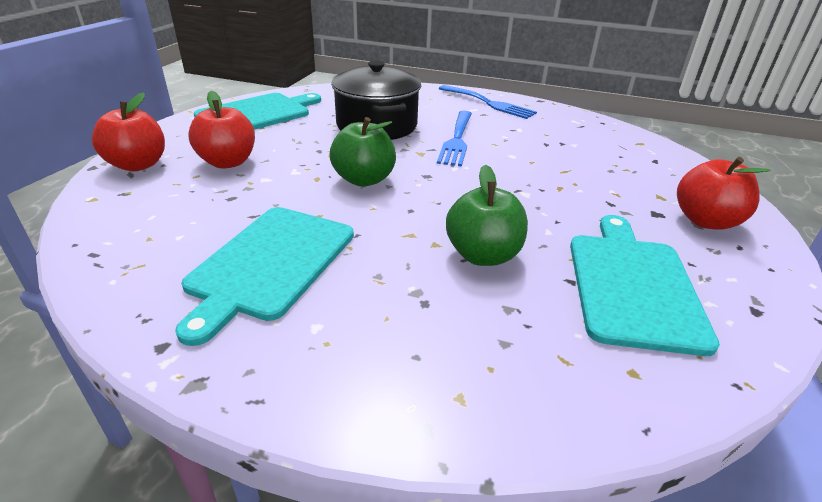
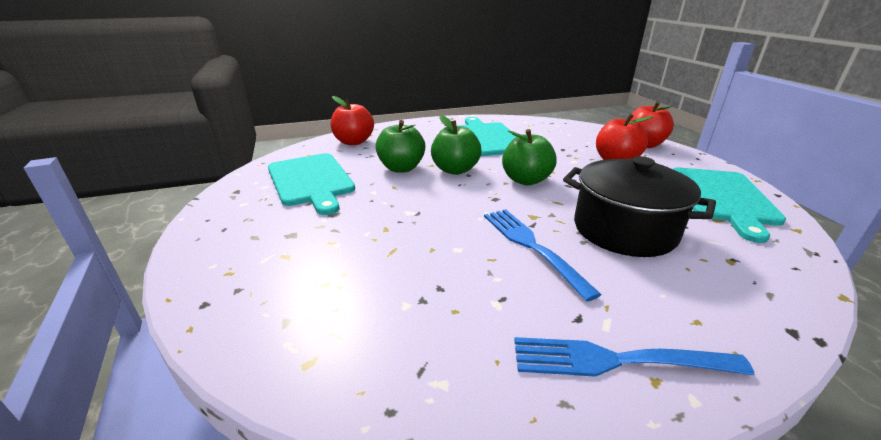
camera: 145 degrees right, 5 degrees down
red apple [677,157,770,230] -> red apple moved to [331,96,374,145]
none -> green apple [431,115,481,175]

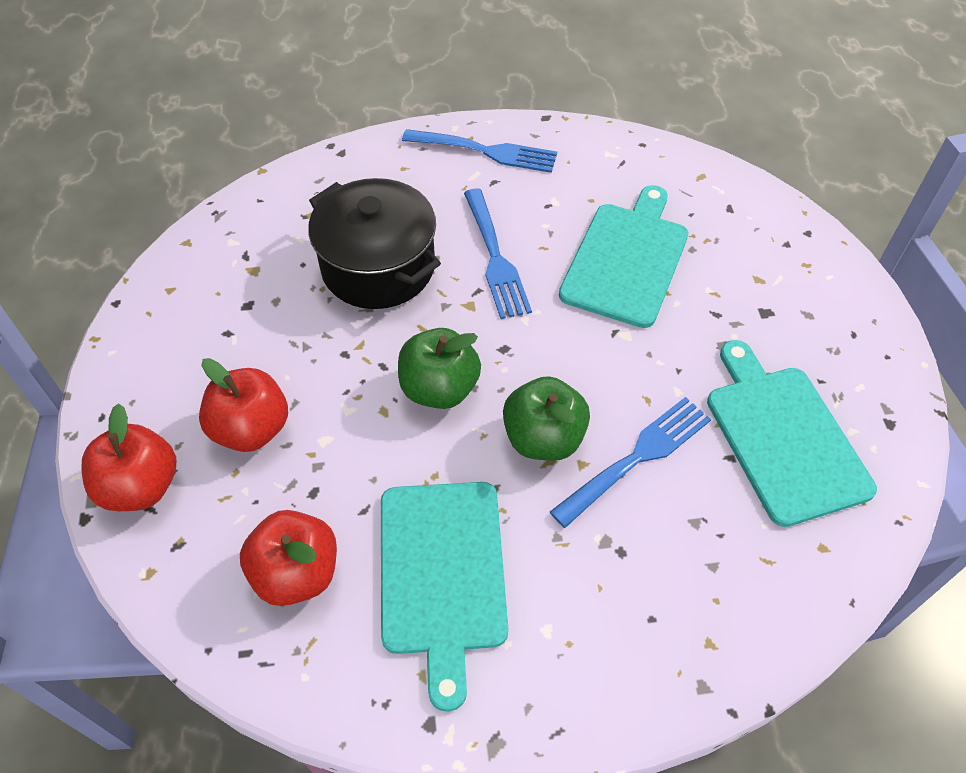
camera: 170 degrees left, 25 degrees up
red apple [331,96,374,145] -> red apple moved to [240,510,337,606]
green apple [375,120,425,173] -> blue fork [550,397,711,528]
turquoise cutting board [673,167,786,243] -> turquoise cutting board moved to [559,185,689,328]

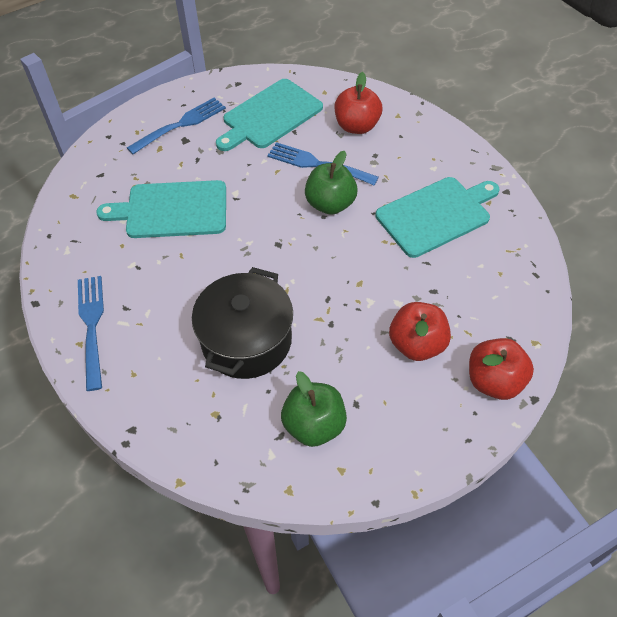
camera: 115 degrees left, 0 degrees up
red apple [240,510,337,606] -> red apple moved to [335,72,382,134]
green apple [398,328,481,409] -> green apple moved to [281,371,347,447]
blue fork [464,189,532,319] -> blue fork moved to [127,98,226,154]

